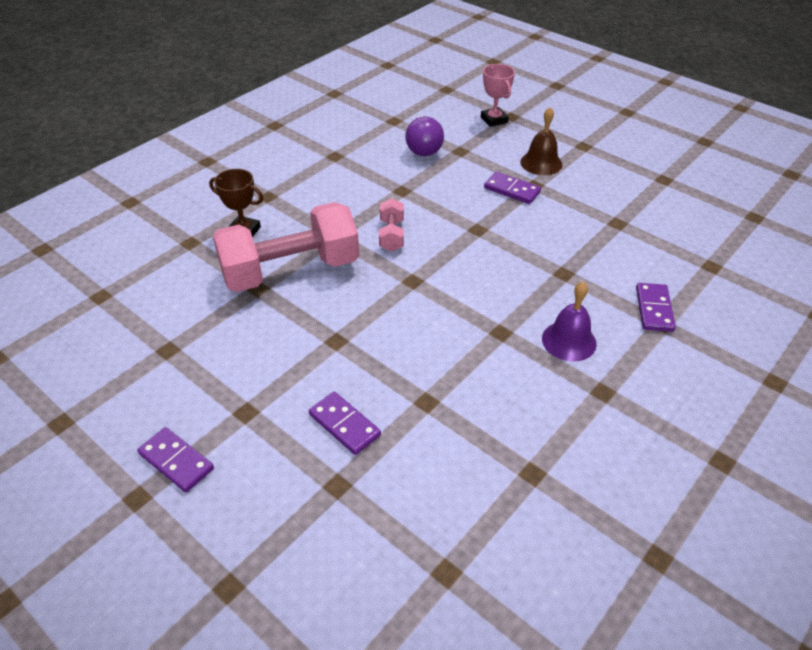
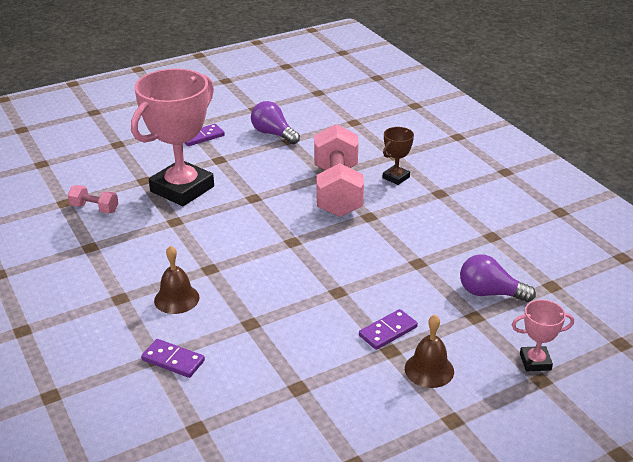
camera: 110 degrees right, 10 degrees down
purple domino [309,392,381,455] -> pink trophy [131,69,214,206]
pink dumbbell [379,198,404,252] -> pink dumbbell moved to [68,185,118,213]
purple bell [542,282,597,362] -> brown bell [154,245,199,314]
none -> purple light bulb [251,101,300,144]

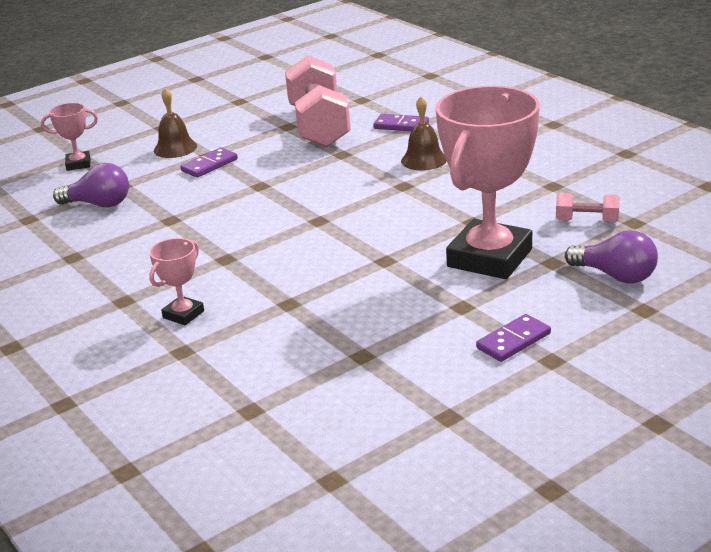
camera: 175 degrees right, 5 degrees down
purple light bulb [251,101,300,144] -> purple light bulb moved to [565,230,658,283]
pink dumbbell [314,124,364,217] -> pink dumbbell moved to [285,55,351,147]
brown trophy [383,127,414,185] -> pink trophy [149,238,204,325]

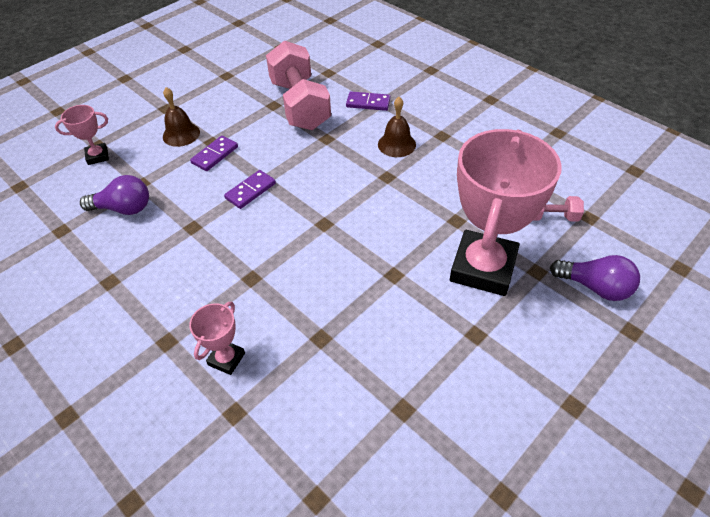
camera: 10 degrees left, 20 degrees up
purple domino [476,314,551,362] -> purple domino moved to [224,170,276,209]

